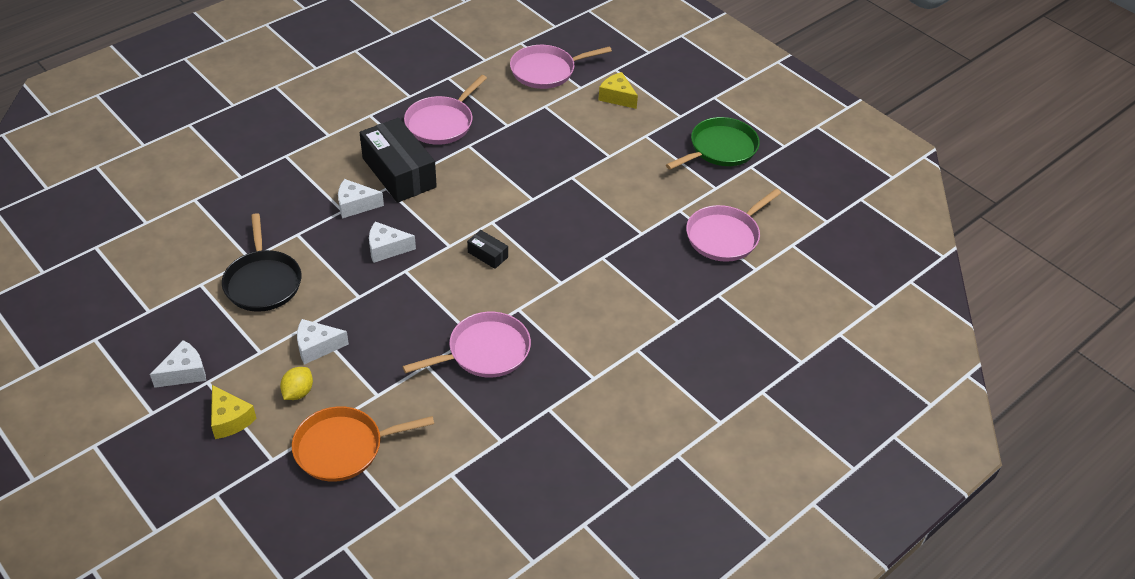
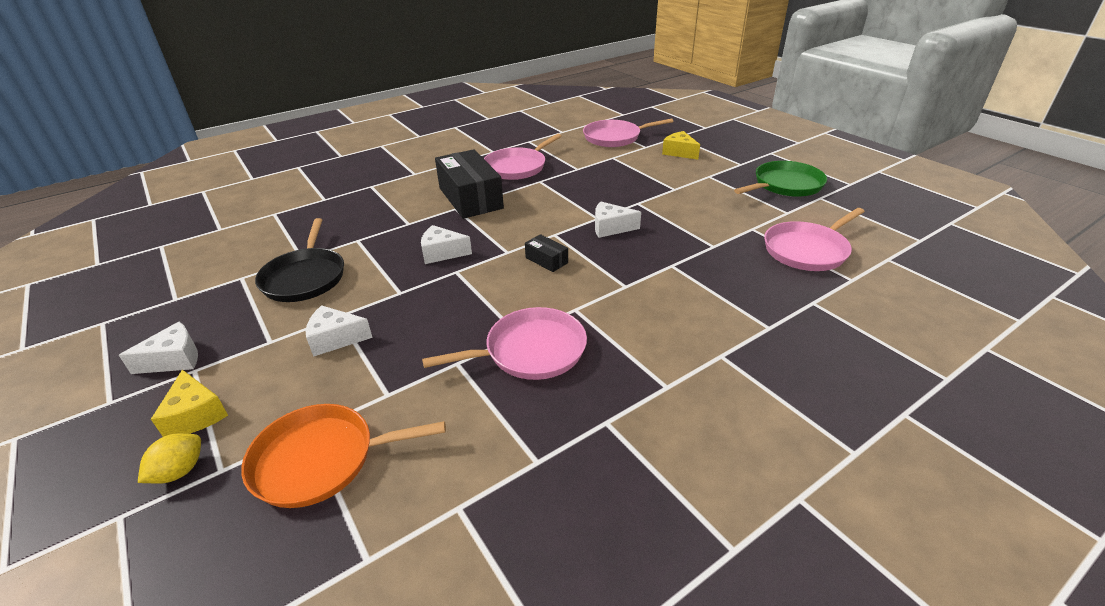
camera: 10 degrees right, 10 degrees down
yellow lemon [280,367,313,400] -> yellow lemon moved to [138,433,201,484]
white cheese [338,179,384,219] -> white cheese moved to [595,202,641,238]

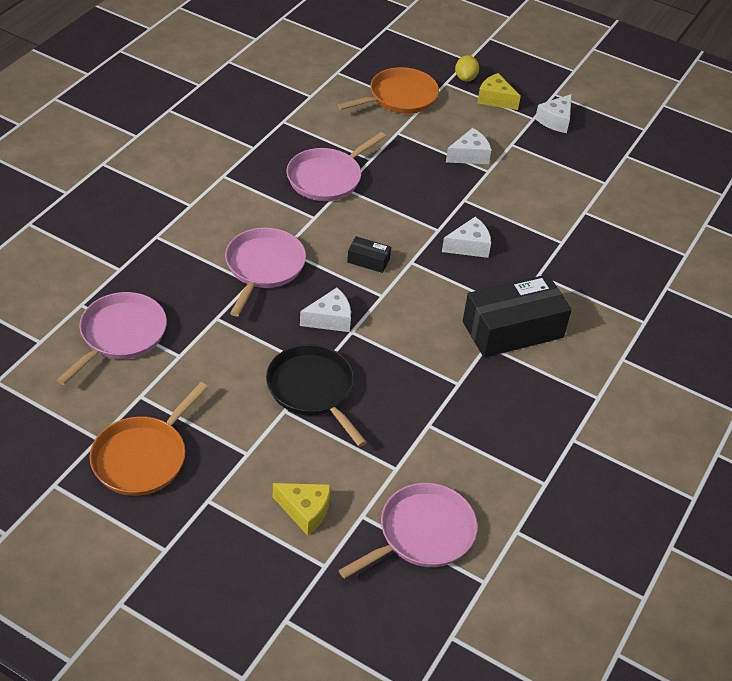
camera: 150 degrees right, 10 degrees up
black pan [255,218,344,302] -> black pan moved to [266,344,367,447]
black box [435,149,504,219] -> black box turned 60 degrees counterclockwise [463,274,572,358]
pink pan [484,134,562,180] -> pink pan moved to [225,227,306,316]
green pan [734,161,827,197] -> orange pan [90,382,208,496]

